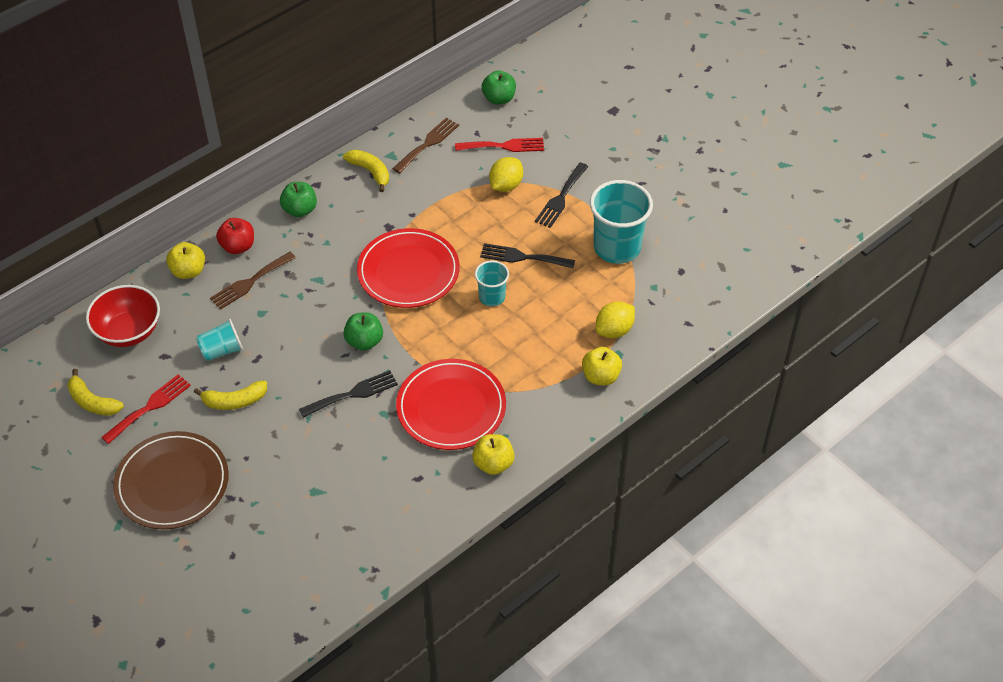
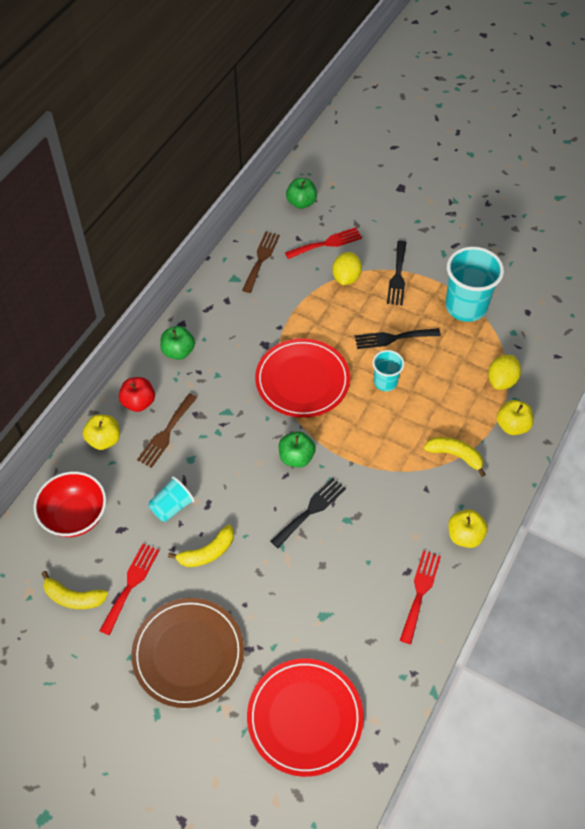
camera: 20 degrees left, 5 degrees up
yellow banana [343,149,389,192] -> yellow banana moved to [424,437,486,477]
red plate [396,359,506,450] -> red plate moved to [247,658,364,777]
none -> red fork [400,550,441,644]

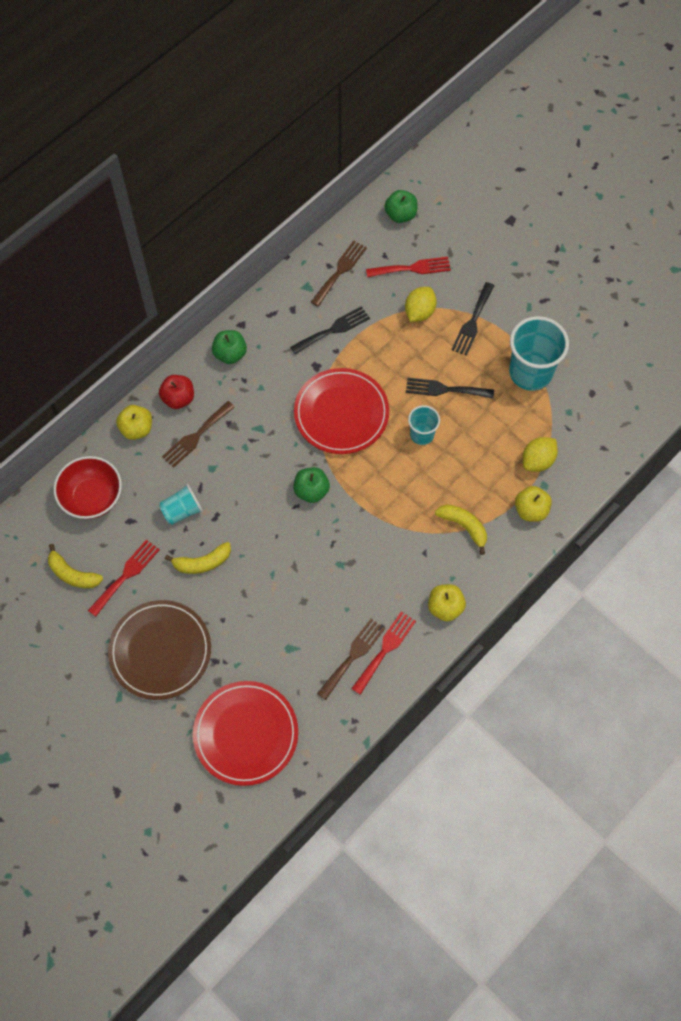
camera: 15 degrees right, 10 degrees up
black fork [270,478,346,548] -> black fork moved to [290,306,370,354]
none -> brown fork [317,619,385,700]

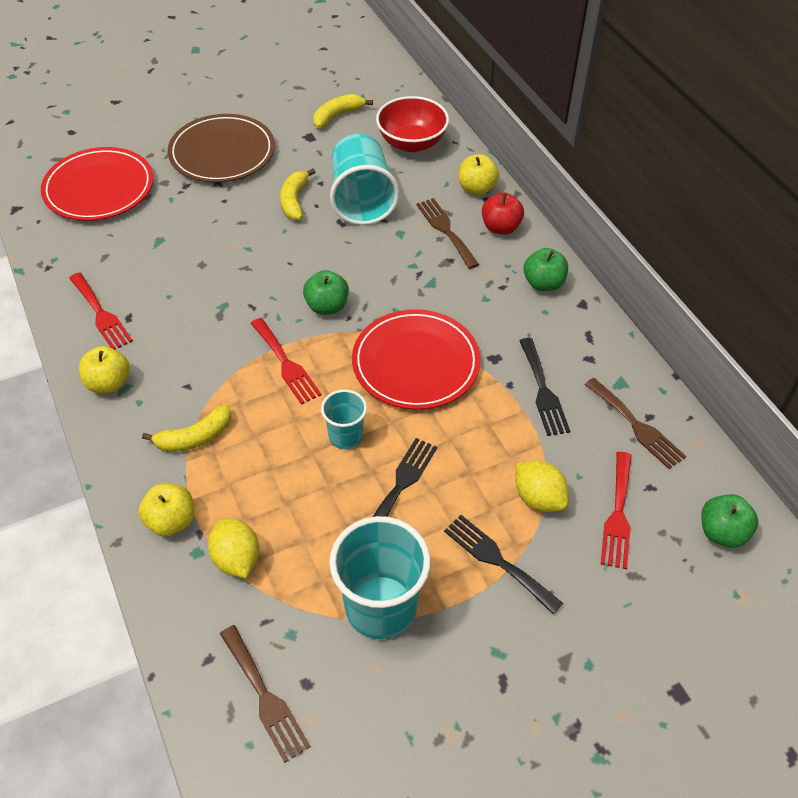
camera: 110 degrees right, 15 degrees down
red fork [88,539,160,617] -> red fork moved to [250,318,322,405]
turquoise cup [159,484,203,525] -> turquoise cup [330,134,400,225], size x1.84
brown fork [317,619,385,700] -> brown fork moved to [220,625,310,763]

